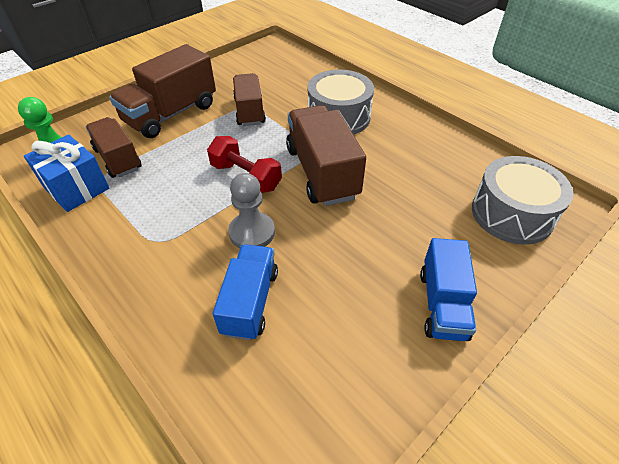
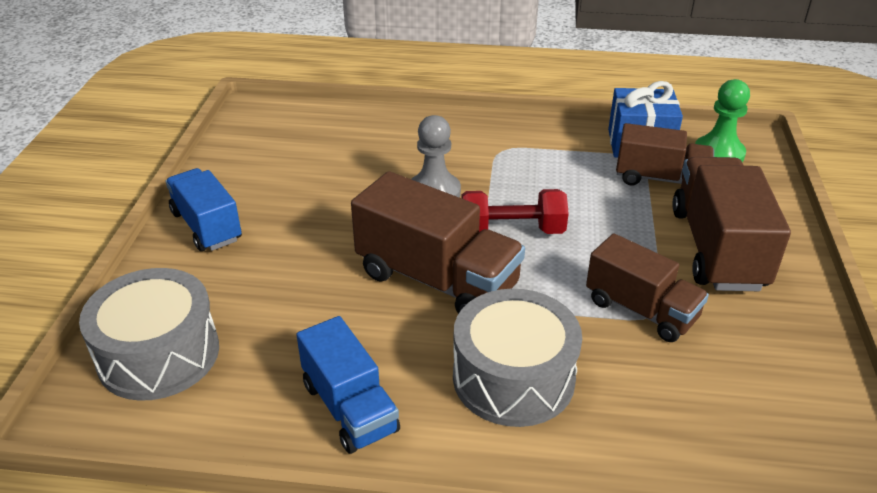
camera: 140 degrees right, 10 degrees down
blue truck [213,244,278,340] -> blue truck moved to [296,316,400,454]

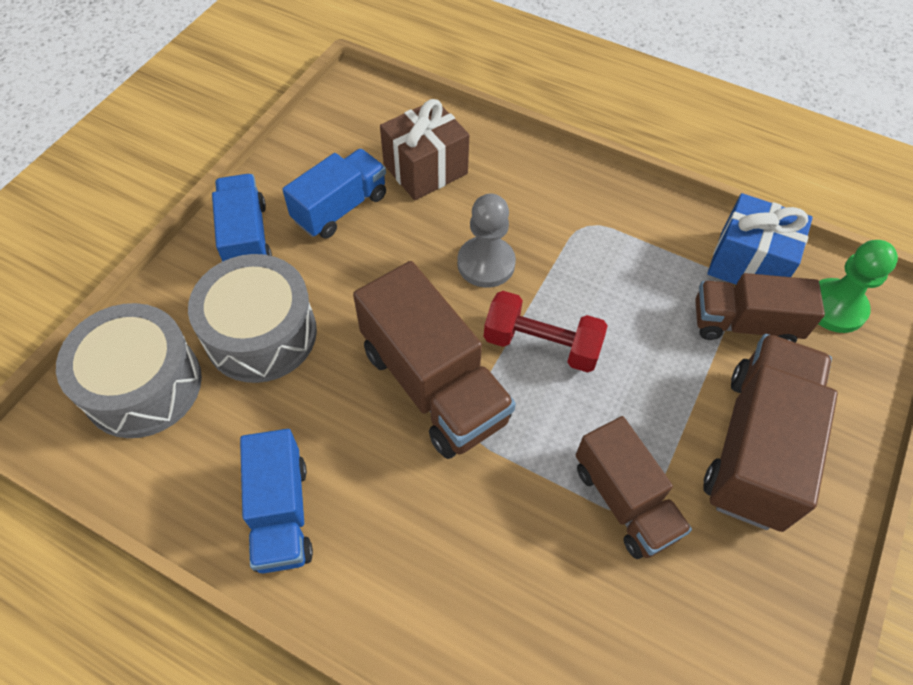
camera: 20 degrees right, 20 degrees up
grey drum [453,289,582,427] -> grey drum moved to [188,254,317,383]
brown truck [616,123,714,185] -> brown truck turned 150 degrees clockwise [695,273,825,343]
none -> blue truck [282,149,386,239]
none -> brown gift [380,99,469,200]

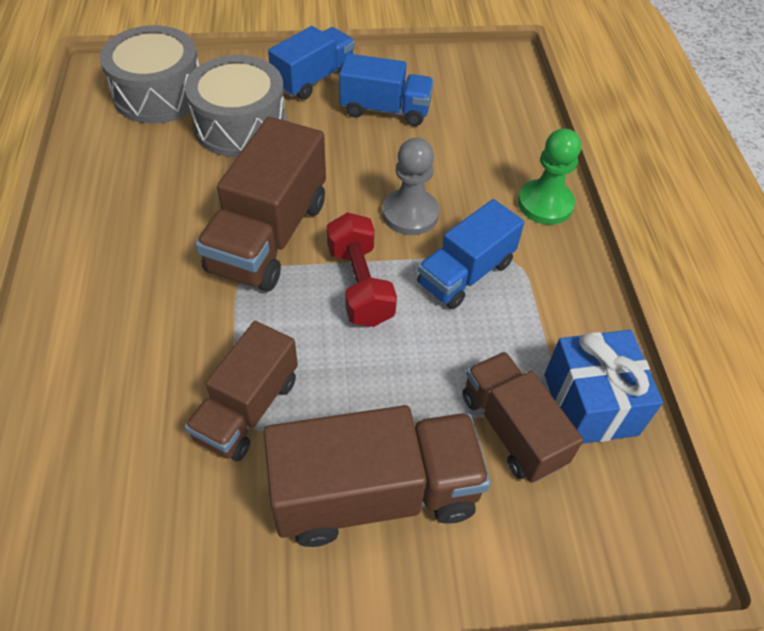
camera: 55 degrees right, 5 degrees down
blue truck [240,429,313,574] -> blue truck moved to [417,199,524,309]
brown gift [380,99,469,200] -> none
green pawn [818,240,898,333] -> green pawn moved to [518,128,581,225]

